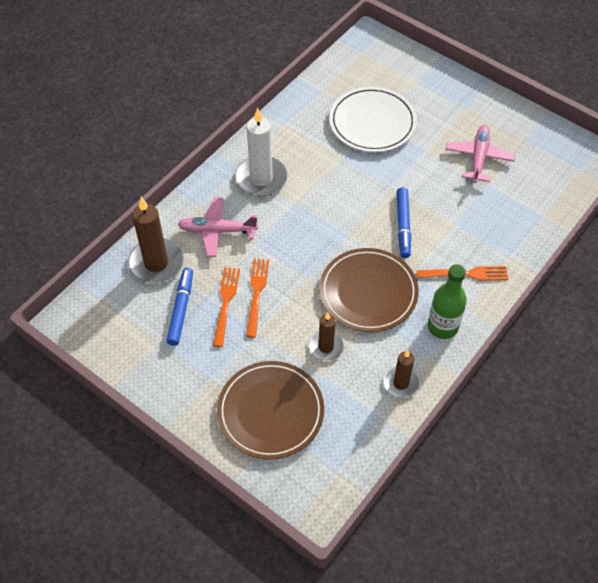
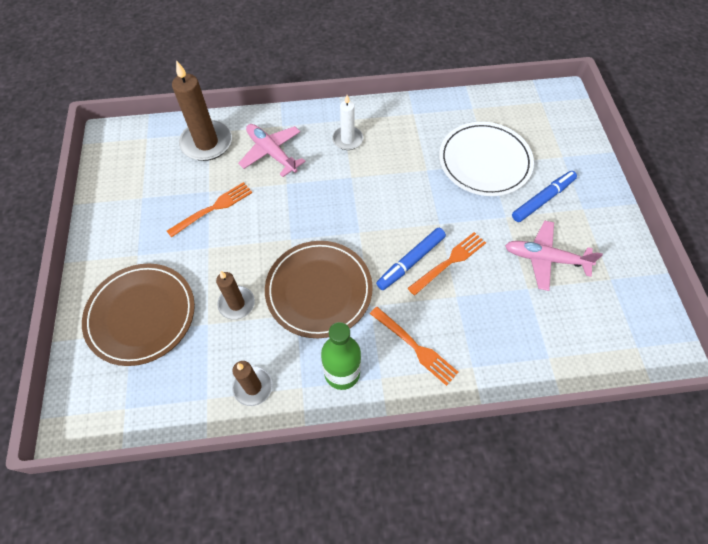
camera: 45 degrees right, 5 degrees up
blue marker [167,268,193,346] -> blue marker moved to [512,171,577,222]
white candle [235,108,287,196] -> white candle [332,95,363,150], size x0.60
orange fork [246,259,269,338] -> orange fork moved to [408,232,486,296]
pink plane [445,125,515,183] -> pink plane turned 135 degrees counterclockwise [505,221,603,291]

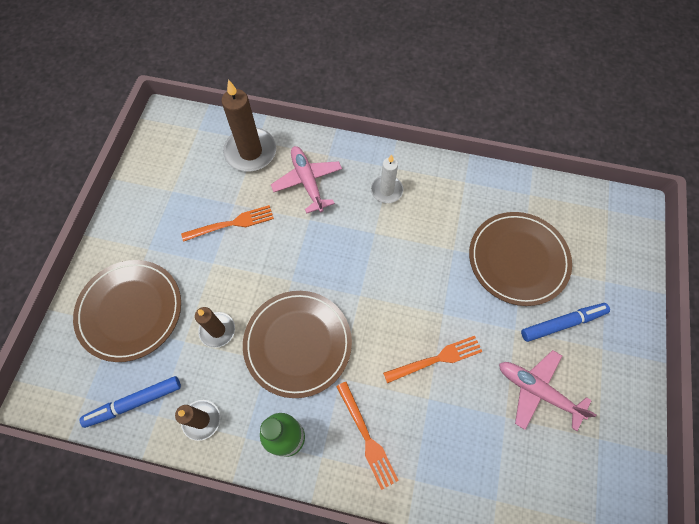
camera: 20 degrees right, 5 degrees up
blue marker [376,228,446,290] -> blue marker moved to [80,376,181,428]
white plate [439,122,534,196] -> brown plate [469,212,572,306]

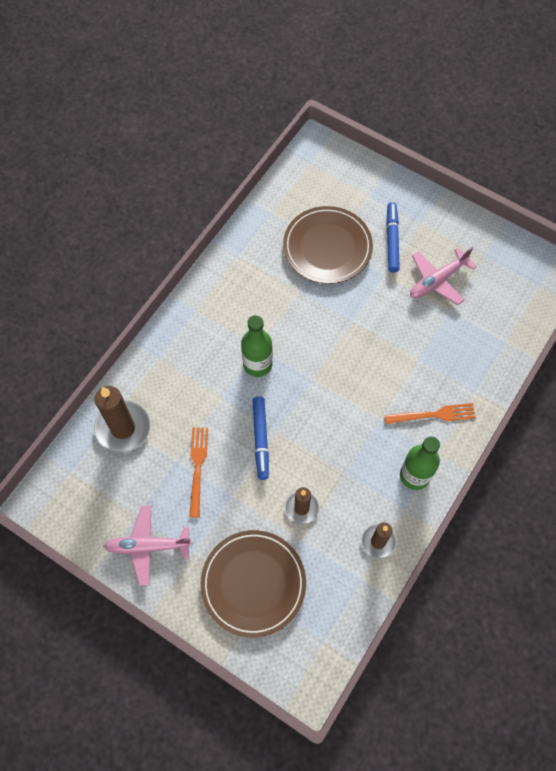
camera: 70 degrees left, 0 degrees up
blue marker [80,376,181,428] -> blue marker moved to [253,397,269,480]
brown plate [243,291,352,398] -> none
pink plane [271,146,342,214] -> pink plane moved to [104,506,192,586]
white candle [371,155,403,203] -> none
orange fork [383,336,482,383] -> none
none -> green bottle [241,315,273,377]

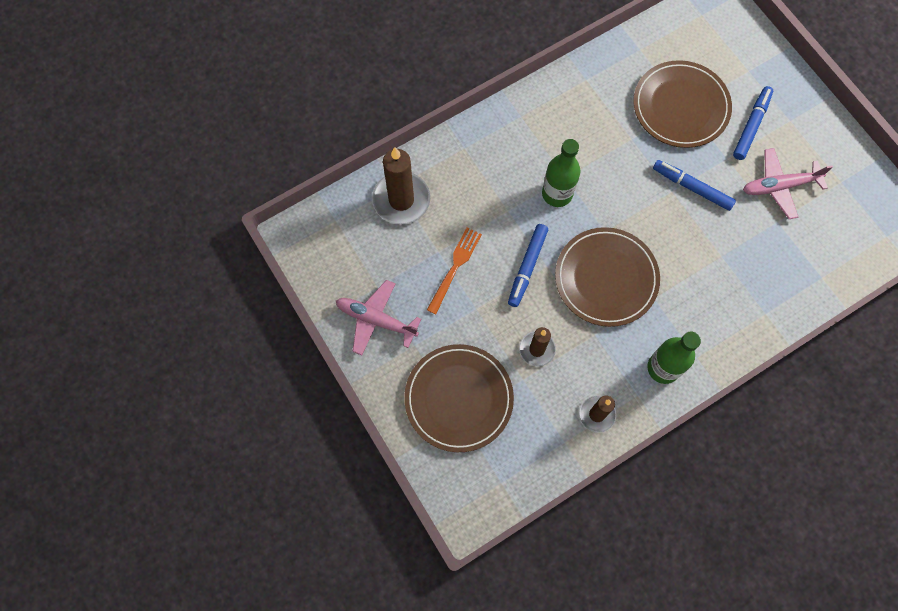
camera: 25 degrees right, 5 degrees up
orange fork [385,403,476,424] -> none
none -> brown plate [555,227,660,327]
none -> blue marker [653,160,736,211]

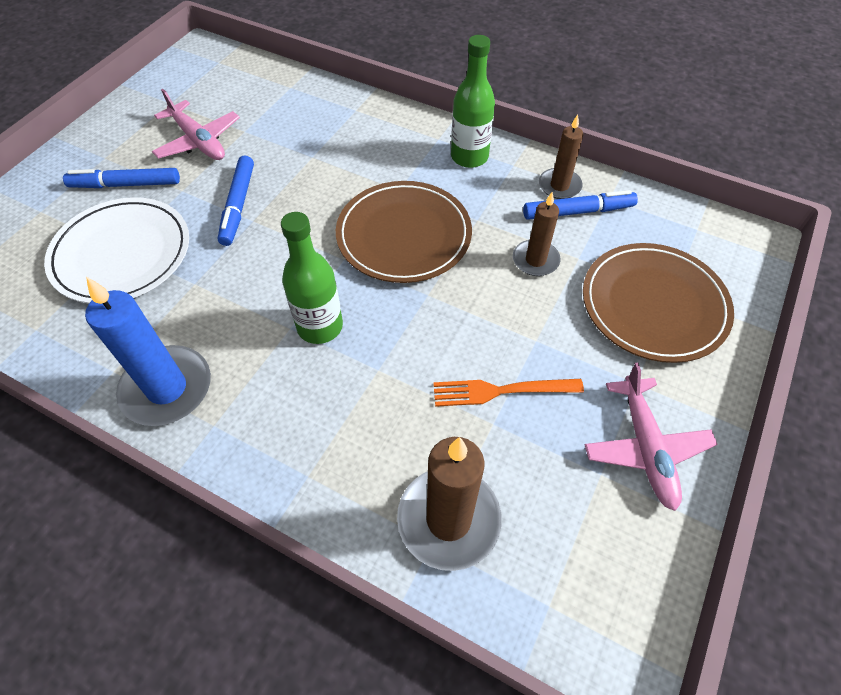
camera: 120 degrees left, 15 degrees down
blue marker [508,224,548,307] -> blue marker moved to [523,190,638,220]
brown plate [633,60,732,148] -> white plate [44,197,189,304]
none -> blue candle [85,277,211,426]

